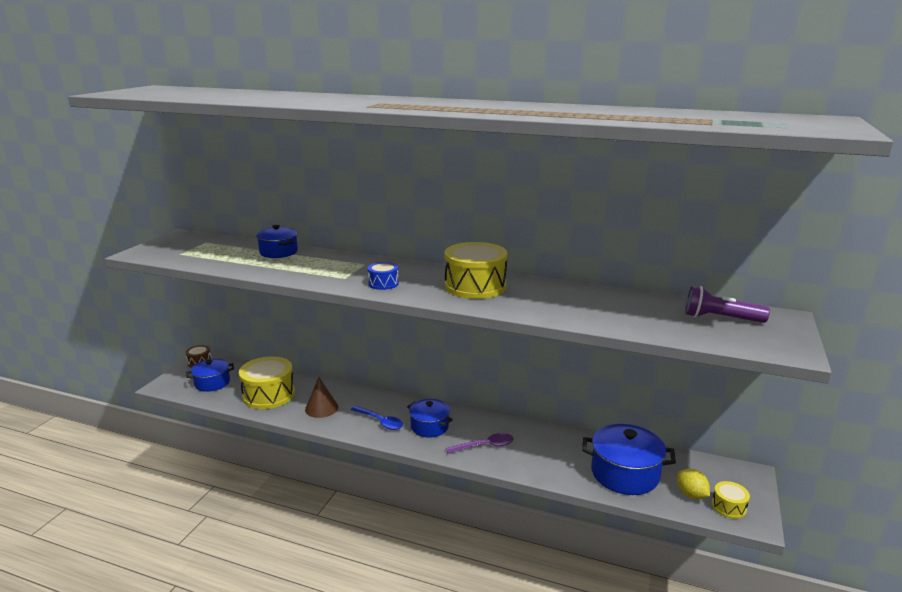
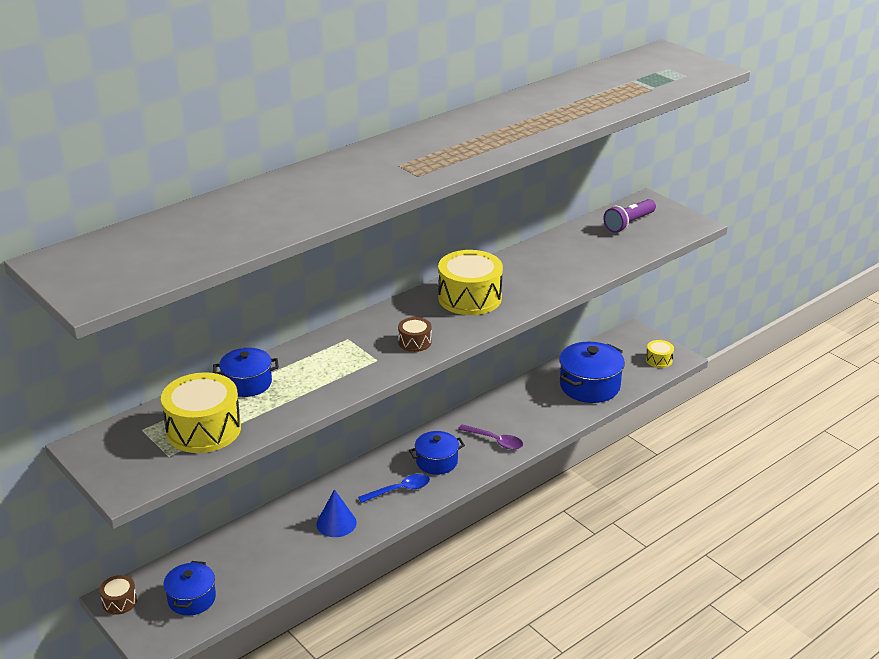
camera: 60 degrees left, 10 degrees up
yellow drum [239,356,295,409] -> yellow drum moved to [161,372,241,453]
brown cone [305,377,338,418] -> blue cone [316,489,357,537]
blue drum [368,262,399,290] -> brown drum [398,317,432,352]
purple spoon [446,433,514,454] -> purple spoon turned 105 degrees clockwise [458,424,523,450]
yellow lemon [677,469,710,499] -> none

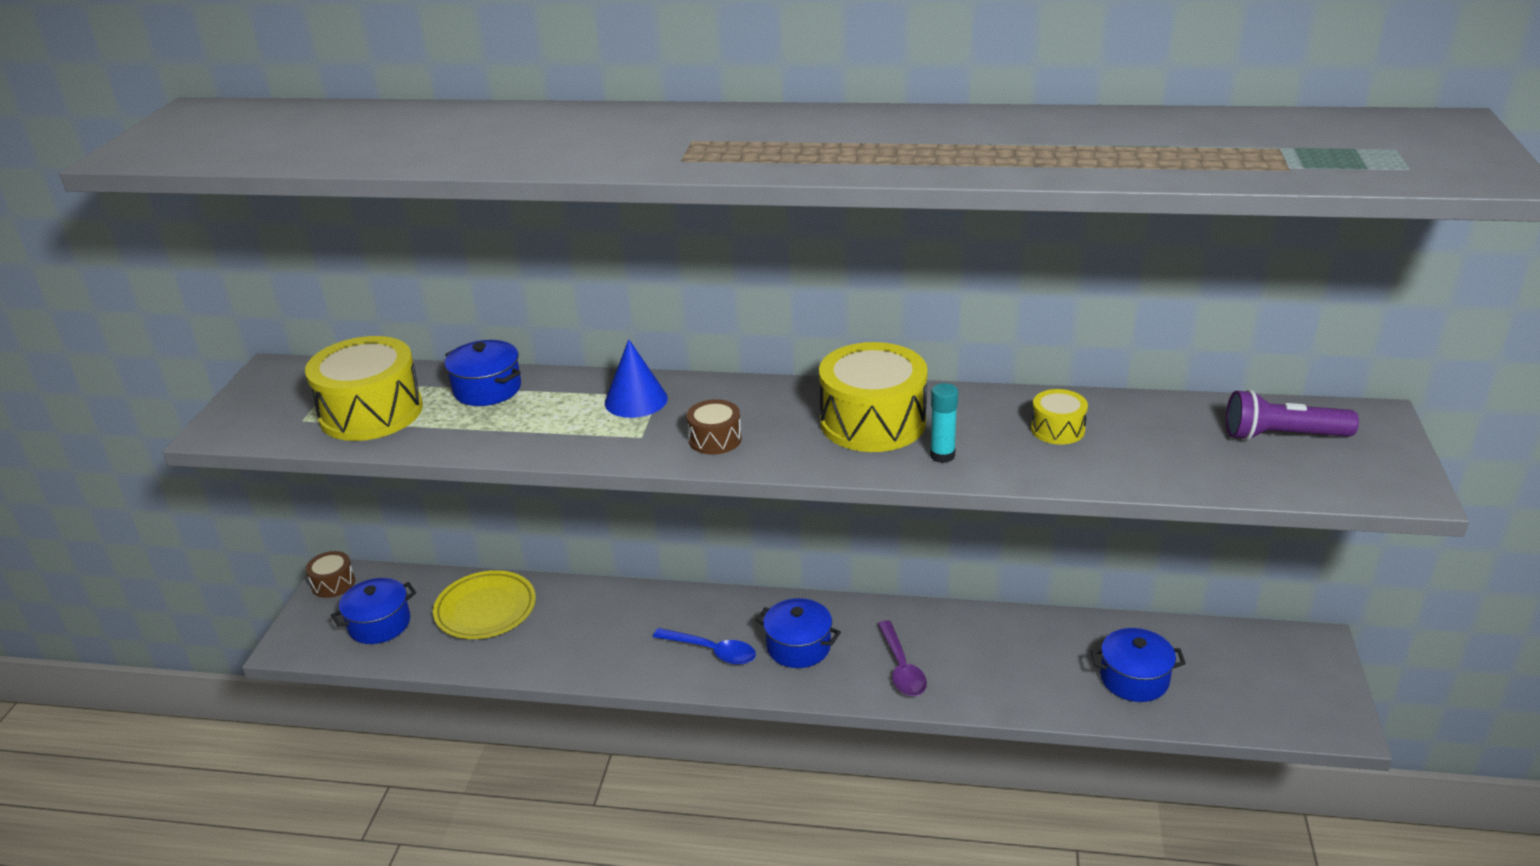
camera: 50 degrees right, 0 degrees up
blue cone [316,489,357,537] -> blue cone moved to [605,339,668,418]
blue pot [559,342,625,403] -> blue pot [1091,628,1186,702], size x0.63
yellow drum [646,340,674,368] -> yellow drum moved to [1031,389,1088,445]
none -> yellow plate [433,570,536,639]
none -> turquoise glue stick [930,383,958,463]

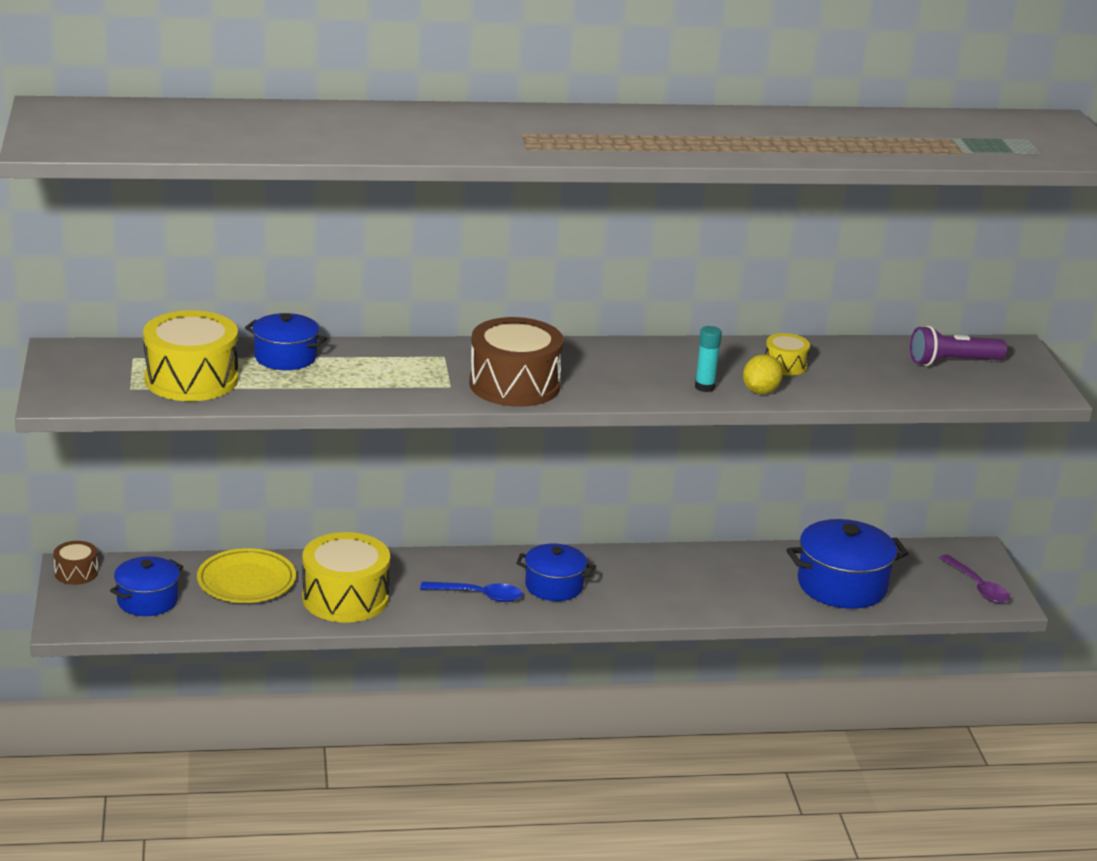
camera: 20 degrees left, 5 degrees down
blue cone [605,339,668,418] -> none
brown drum [687,399,741,455] -> brown drum [469,317,564,407], size x2.03
yellow drum [819,342,928,452] -> yellow drum moved to [302,532,390,622]
purple spoon [878,620,927,696] -> purple spoon moved to [939,554,1010,604]
blue pot [1091,628,1186,702] -> blue pot [786,519,909,609], size x1.58
none -> yellow lemon [743,354,783,394]

